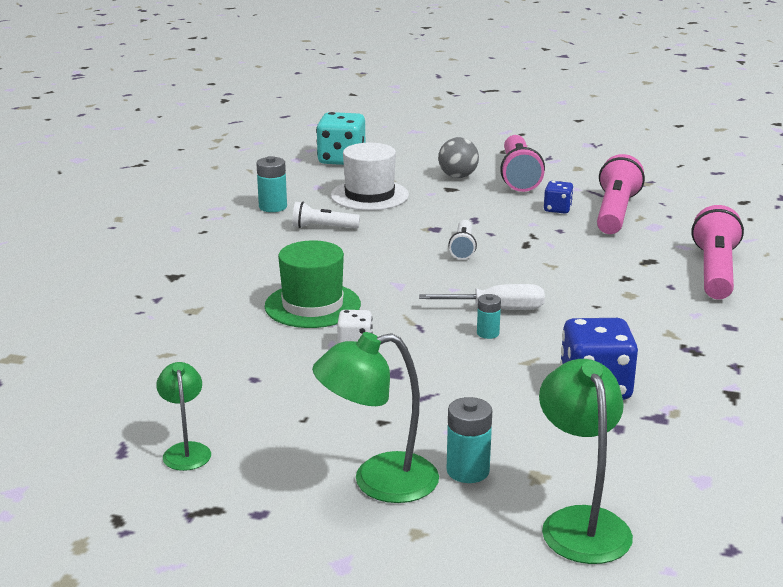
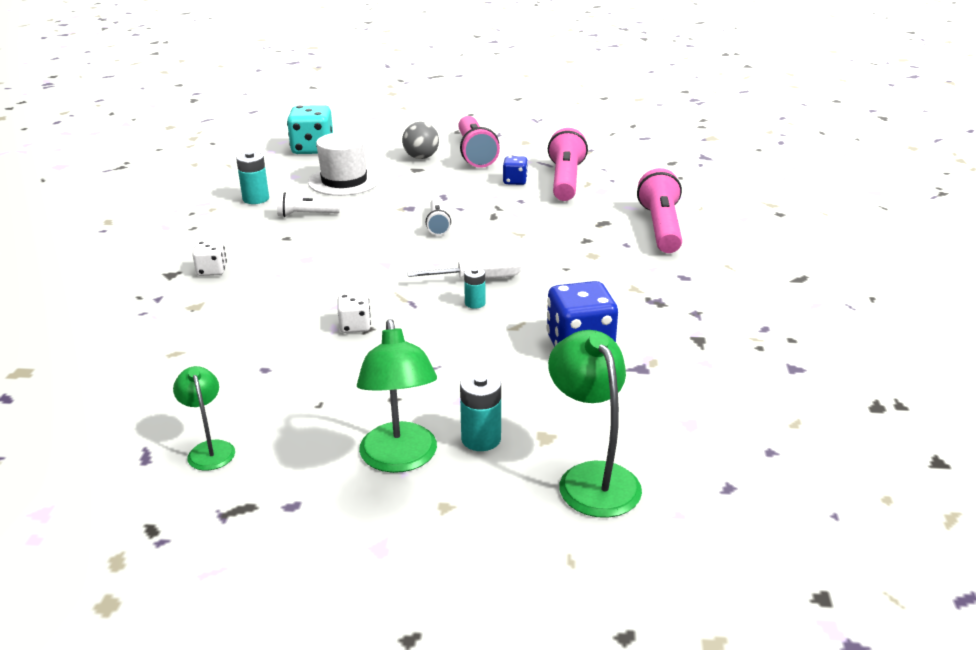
camera: 10 degrees left, 5 degrees up
green hat [265,240,361,328] -> none
green lamp [312,332,439,503] -> green lamp turned 75 degrees counterclockwise [357,319,437,473]
none -> white dice [192,241,227,276]

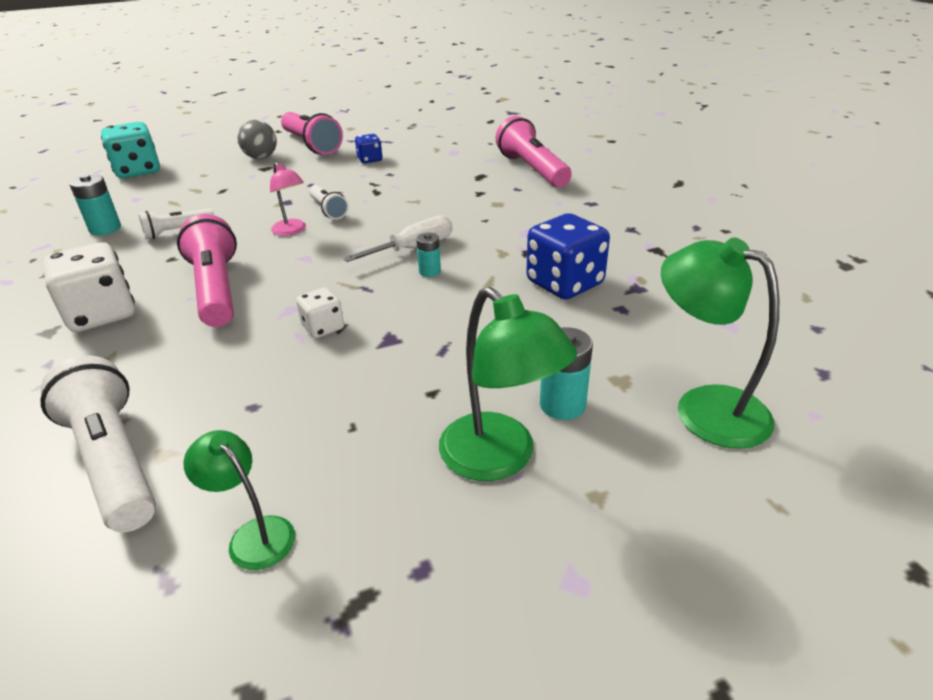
camera: 25 degrees left, 5 degrees up
white dice [192,241,227,276] -> white dice [43,242,135,332], size x1.86
white hat [308,132,380,196] -> none
pink flashlight [548,128,588,201] -> pink flashlight moved to [177,214,237,327]
none -> white flashlight [41,355,156,532]
none -> pink lamp [270,162,306,236]

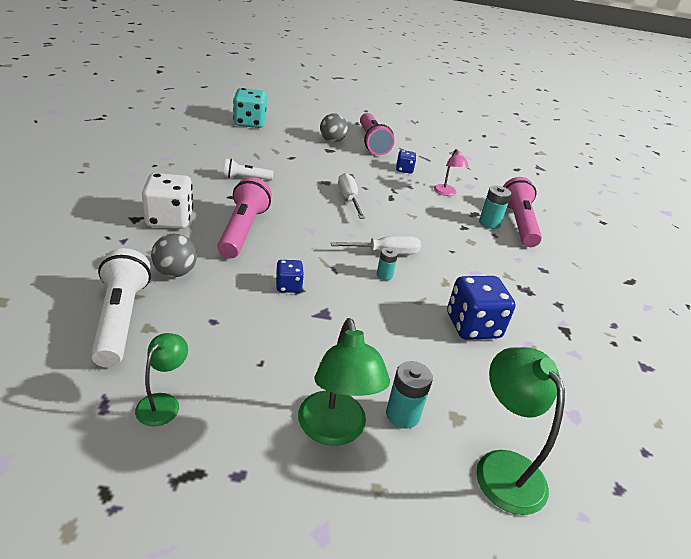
camera: 20 degrees right, 0 degrees up
turquoise battery [69,174,121,235] -> turquoise battery moved to [479,185,511,229]
green lamp [183,430,295,570] -> green lamp turned 45 degrees clockwise [135,333,188,426]
pink lamp [270,162,306,236] -> pink lamp moved to [434,149,469,196]
white dice [296,287,344,338] -> blue dice [276,260,304,293]
white flashlight [309,185,348,220] -> white screwdriver [338,173,365,219]
none -> grey ball [151,234,197,277]

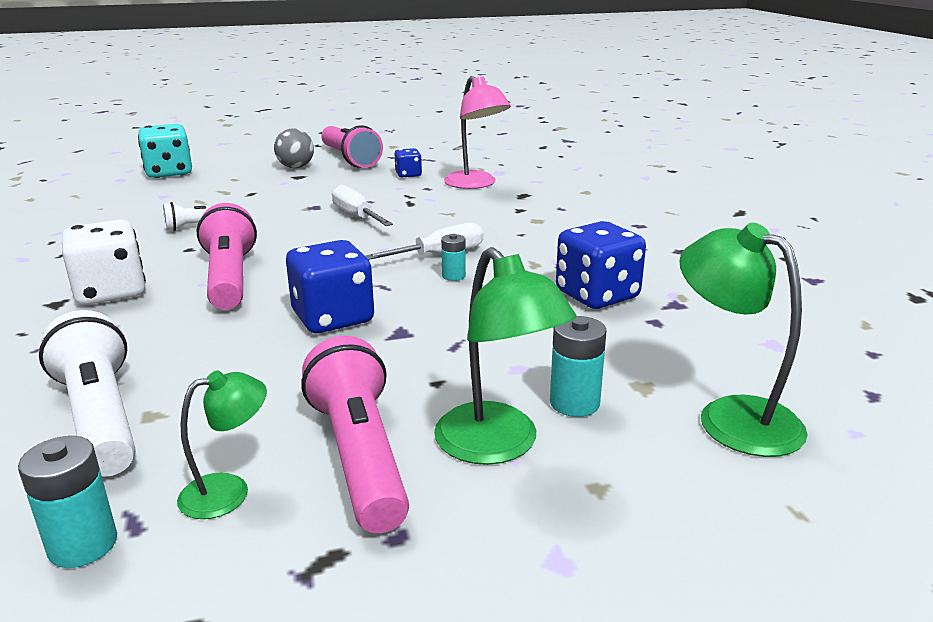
camera: 15 degrees left, 10 degrees down
green lamp [135,333,188,426] -> green lamp turned 60 degrees clockwise [177,370,267,519]
grey ball [151,234,197,277] -> none
blue dice [276,260,304,293] -> blue dice [286,240,374,333], size x1.86
pink lamp [434,149,469,196] -> pink lamp [444,76,511,189], size x1.68
turquoise battery [479,185,511,229] -> turquoise battery moved to [18,436,117,568]
pink flashlight [503,177,542,247] -> pink flashlight moved to [301,336,409,533]

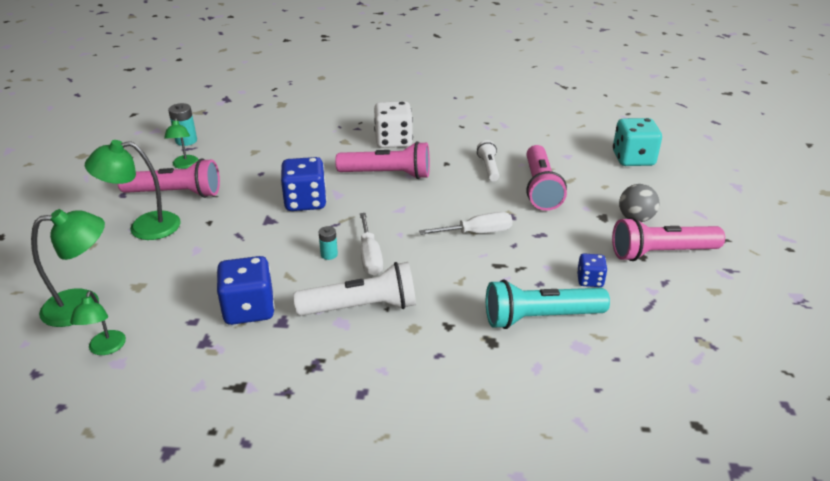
camera: 110 degrees right, 10 degrees up
white flashlight [39,310,136,477] -> white flashlight moved to [293,262,416,316]
pink lamp [444,76,511,189] -> turquoise flashlight [486,279,610,329]
turquoise battery [550,316,607,417] -> none
none -> green lamp [70,291,126,355]
none -> pink flashlight [526,145,567,211]

